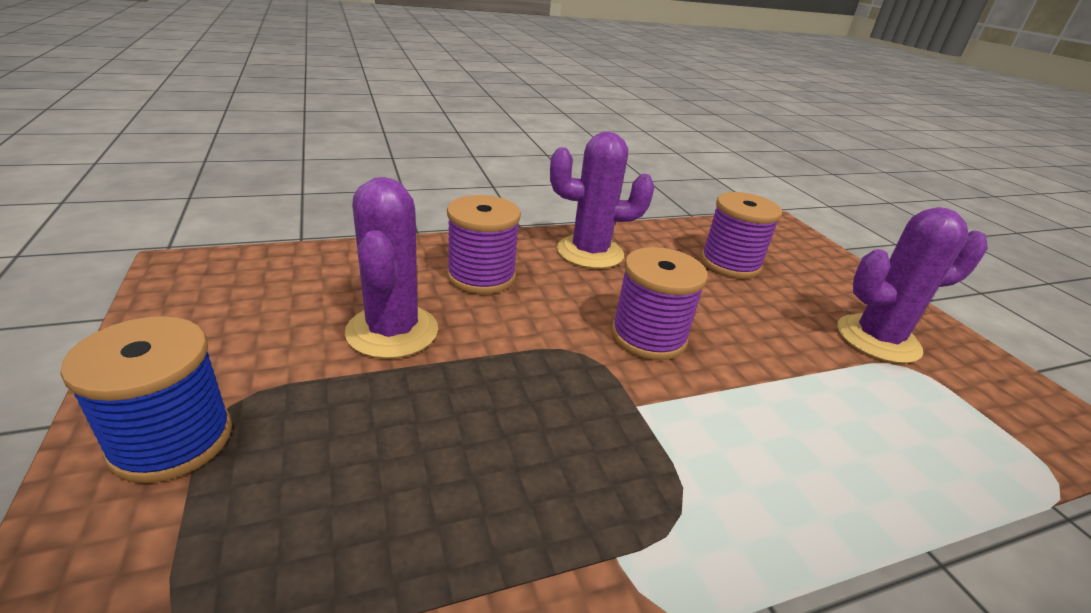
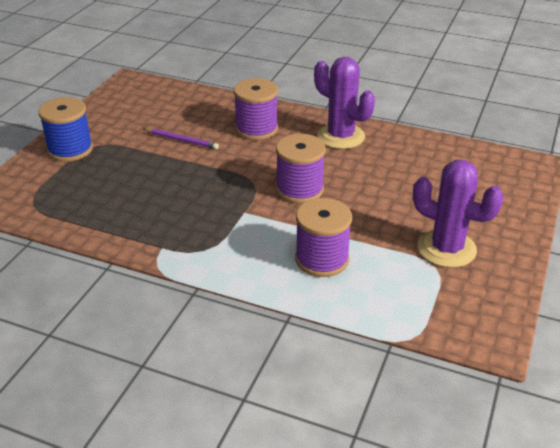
camera: 45 degrees right, 5 degrees up
purple cactus [345,177,438,359] -> purple pencil [144,128,219,149]
purple spool [701,192,782,279] -> purple spool moved to [295,198,352,277]

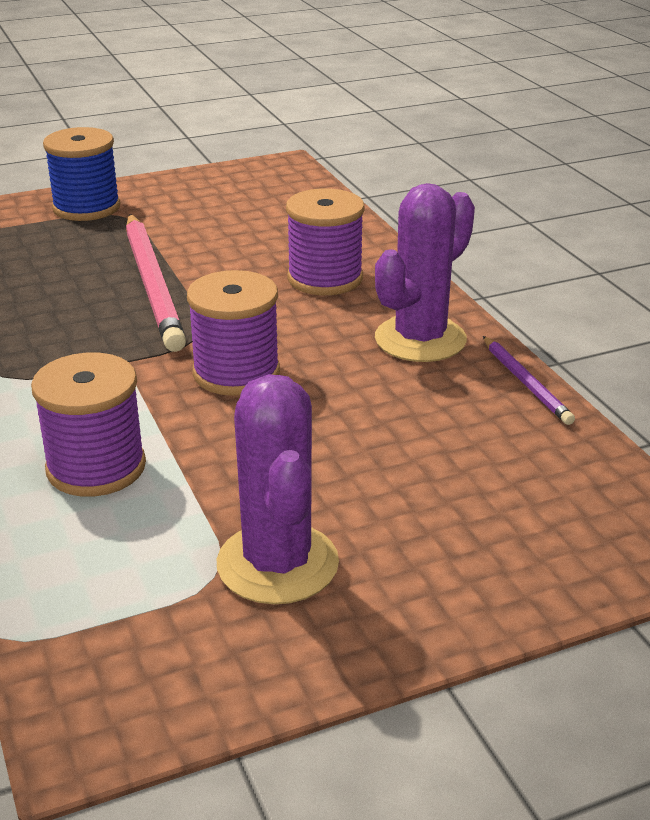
camera: 45 degrees right, 5 degrees down
purple pencil [144,128,219,149] -> purple pencil moved to [483,336,575,425]
purple cactus [314,57,375,149] -> purple cactus turned 45 degrees clockwise [375,183,475,362]
none -> pink pencil [126,214,186,352]

